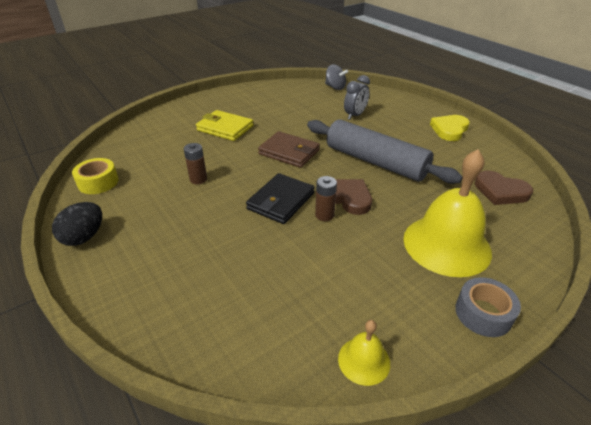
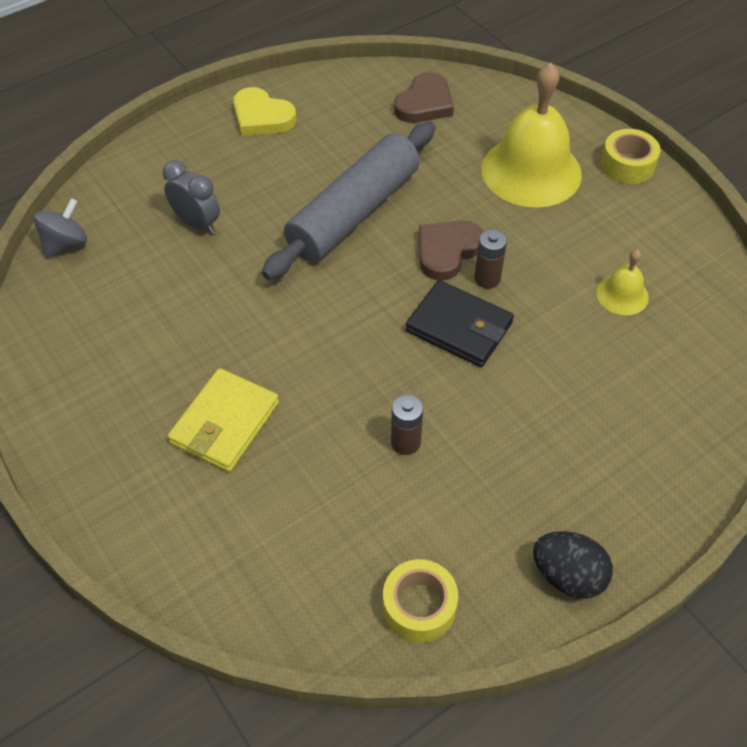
camera: 90 degrees left, 15 degrees up
brown wallet [258,131,320,168] -> none
yellow bell [338,320,390,386] -> yellow bell moved to [597,249,649,315]
grey tape [455,277,521,337] -> yellow tape [601,129,660,184]

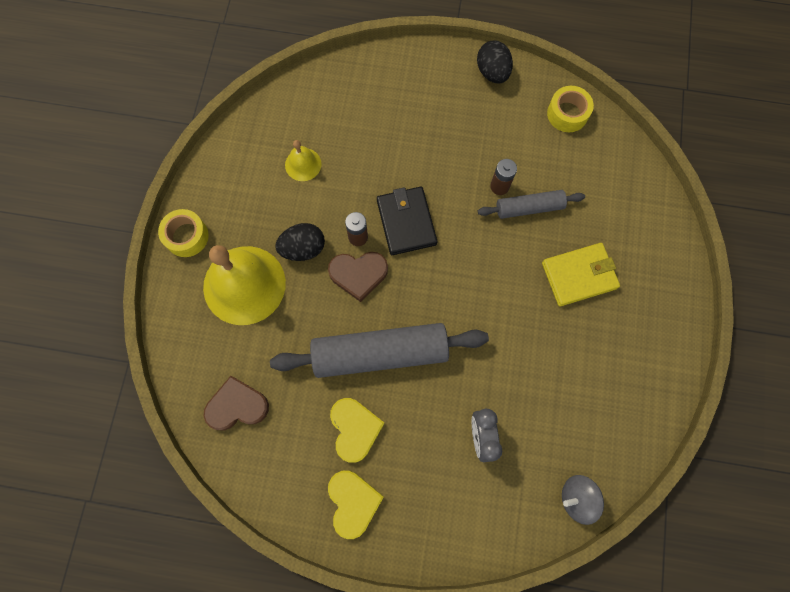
camera: 135 degrees left, 20 degrees up
none -> black egg [275,223,325,261]
none -> yellow heart [330,398,385,463]
none -> grey rolling pin [478,190,585,219]

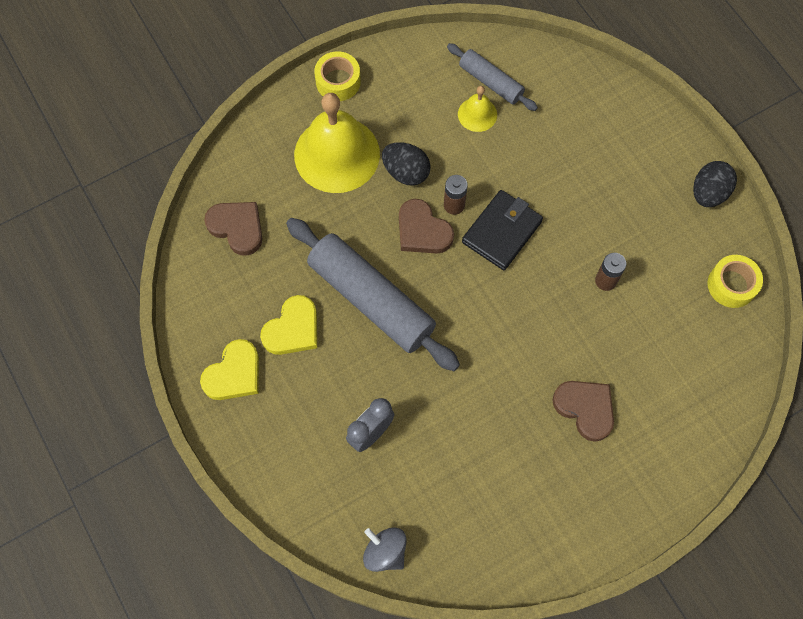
camera: 50 degrees right, 5 degrees down
grey rolling pin [478,190,585,219] -> grey rolling pin moved to [447,43,538,111]
yellow wallet [542,243,620,306] -> brown heart [552,381,614,442]

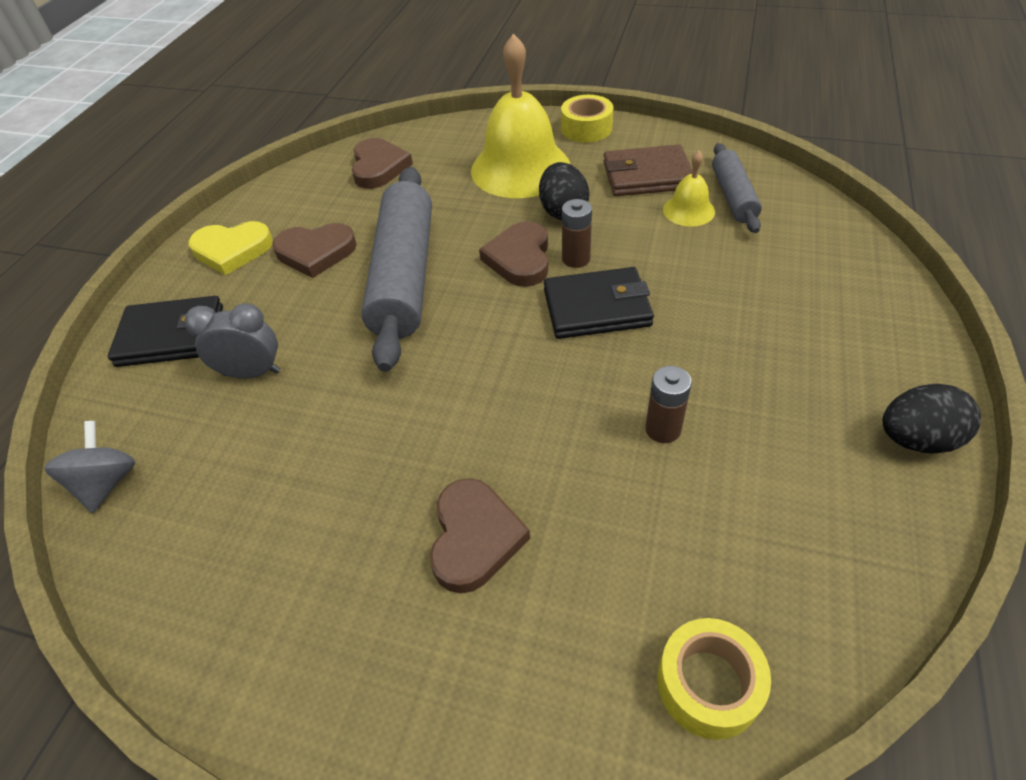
camera: 50 degrees right, 20 degrees down
yellow heart [260,295,317,355] -> brown heart [272,223,356,278]
yellow tape [708,255,763,308] -> yellow tape moved to [657,618,771,740]
none -> black wallet [107,296,223,367]
none -> brown wallet [603,144,693,196]

